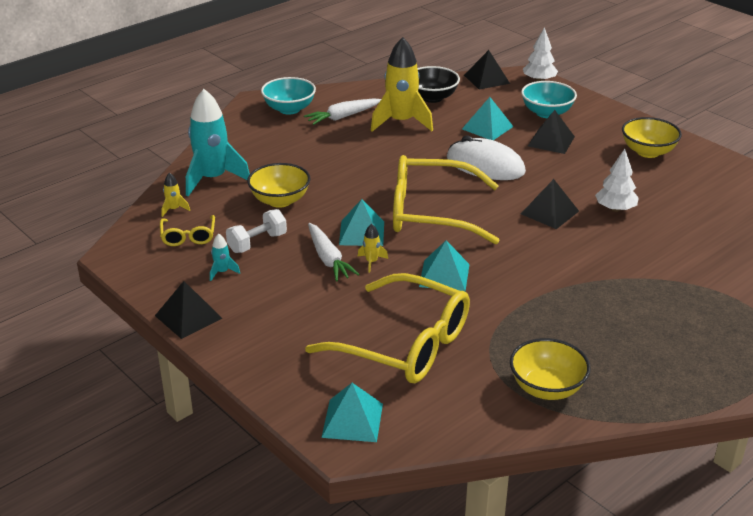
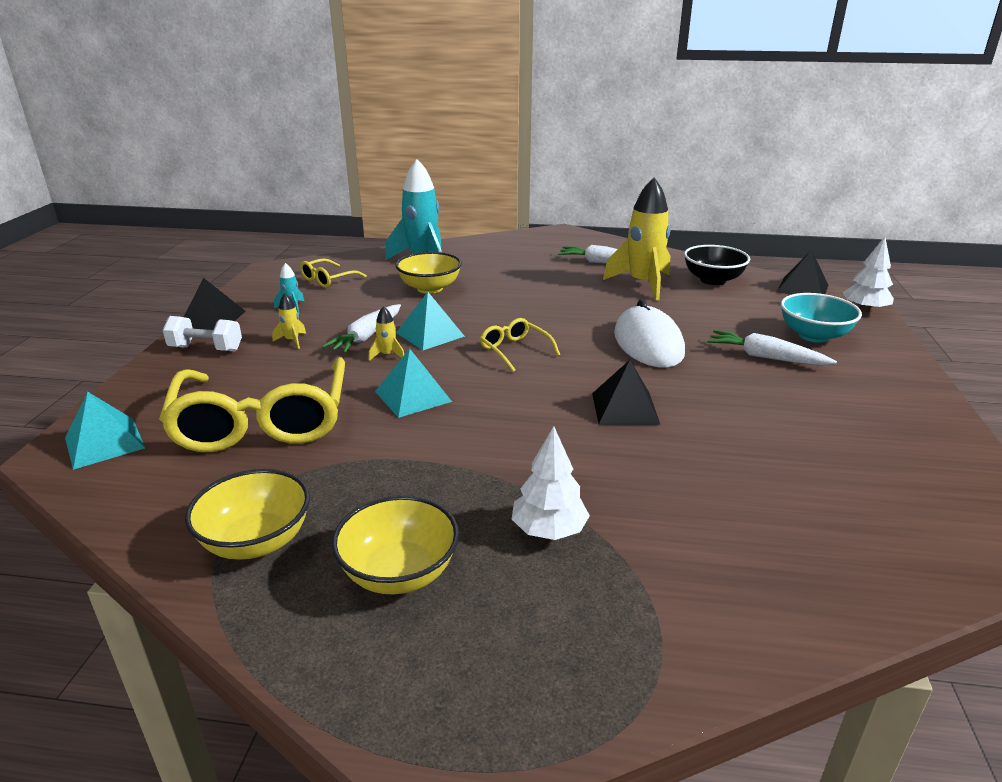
camera: 50 degrees right, 5 degrees down
yellow rocket [161,173,190,217] -> yellow rocket moved to [272,293,306,349]
white dumbbell [226,209,287,253] -> white dumbbell moved to [163,316,242,351]
turquoise bowl [261,77,316,115] -> none
yellow glasses [393,155,499,245] -> yellow glasses [480,318,561,372], size x0.45
turquoise pyramid [462,97,514,140] -> none
black pyramid [528,110,575,154] -> white carrot [707,330,837,365]
white tree [595,149,639,212] -> white tree moved to [512,426,590,540]
yellow bowl [622,117,682,158] -> yellow bowl moved to [332,495,459,594]

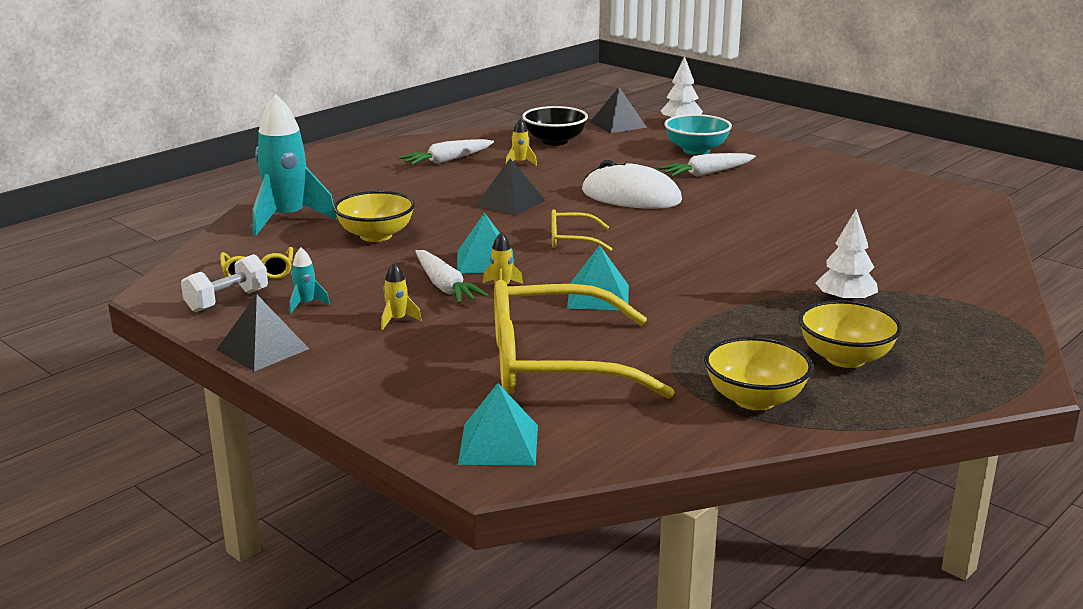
camera: 55 degrees left, 5 degrees down
yellow glasses [159,357,345,452] -> yellow glasses turned 150 degrees clockwise [494,280,675,399]
white dumbbell [163,316,242,351] -> white dumbbell moved to [181,254,268,312]
black pyramid [592,360,660,425] -> black pyramid moved to [476,159,545,215]
yellow rocket [603,177,671,300] -> yellow rocket [506,118,537,166], size x0.41

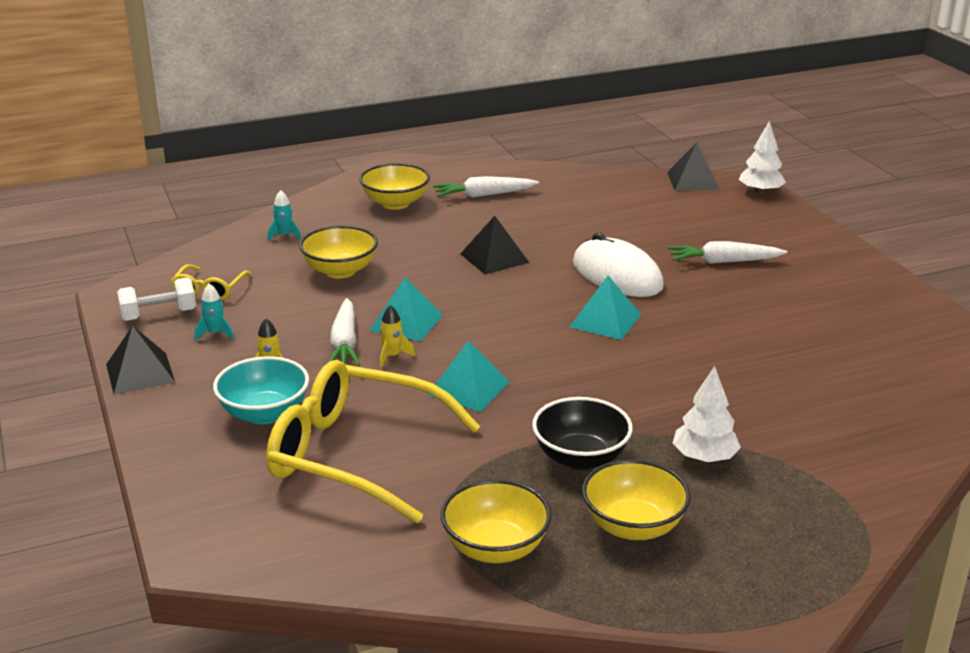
camera: 25 degrees right, 5 degrees up
turquoise rocket [253,94,337,236] -> turquoise rocket [267,190,301,241], size x0.41
turquoise pyramid [458,383,538,466] -> turquoise pyramid moved to [569,276,641,340]
yellow rocket [506,118,537,166] -> none
black bowl [522,106,588,146] -> black bowl moved to [532,397,633,470]
yellow glasses [552,209,612,252] -> none
turquoise bowl [664,114,732,155] -> turquoise bowl moved to [213,356,309,424]
none -> yellow bowl [359,163,430,210]

